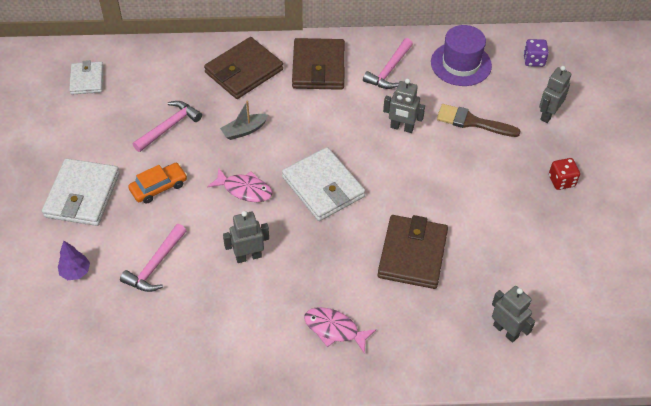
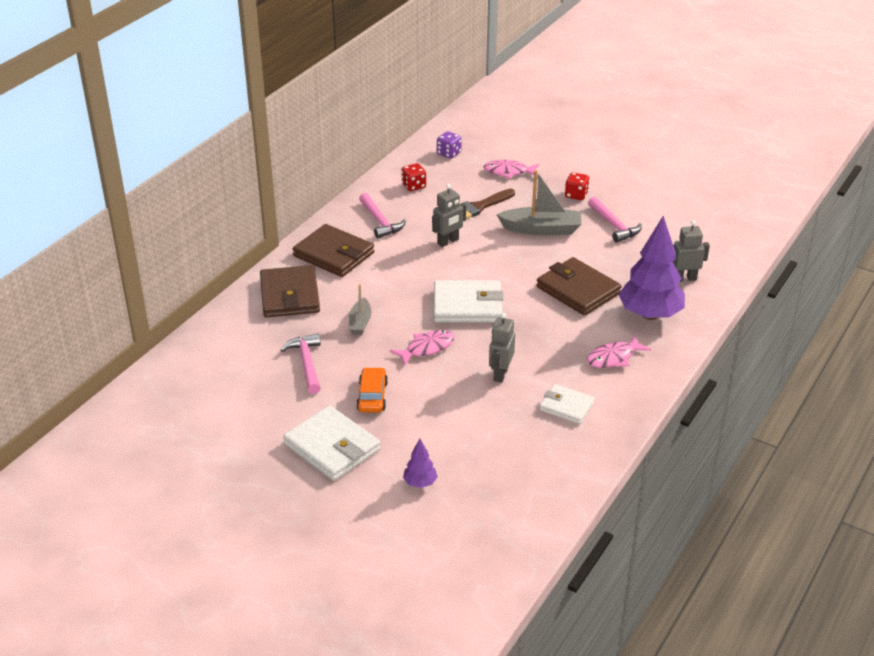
camera: 55 degrees left, 15 degrees down
white wallet [69,60,103,95] -> white wallet moved to [540,384,595,424]
pink hammer [120,224,187,292] -> pink hammer moved to [588,197,642,243]
purple hat [431,25,492,86] -> red dice [401,163,426,191]
grey robot [539,66,571,123] -> pink fish [483,160,539,179]
none -> grey boat [496,170,581,235]
none -> purple tree [618,216,685,320]

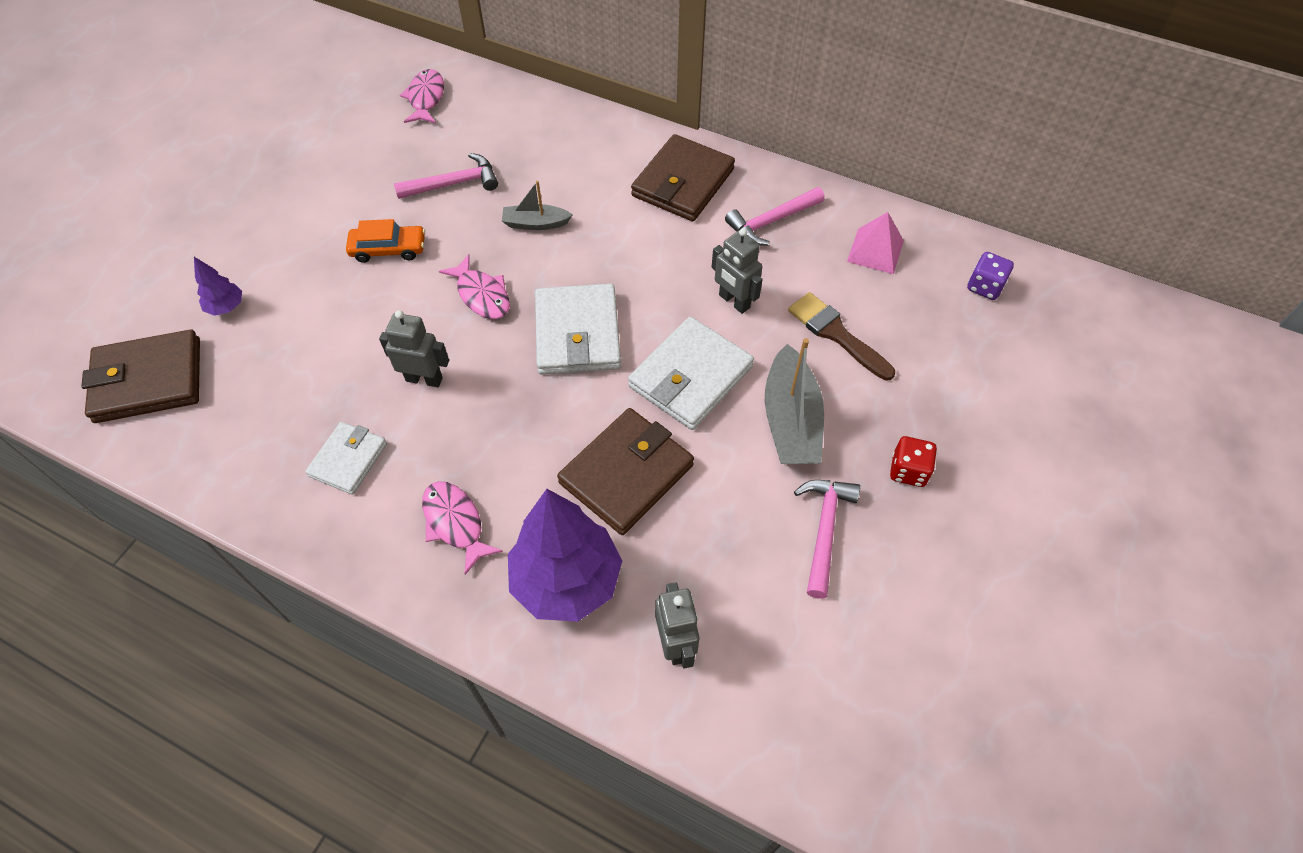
camera: 85 degrees right, 20 degrees up
brown wallet [260,265,320,317] -> brown wallet moved to [81,330,200,423]
white wallet [283,405,380,481] -> white wallet moved to [628,317,754,430]
red dice [401,163,426,191] -> pink pyramid [847,212,904,274]
pink fish [483,160,539,179] -> pink fish moved to [400,69,444,123]
pink hammer [588,197,642,243] -> pink hammer turned 135 degrees clockwise [794,480,860,599]

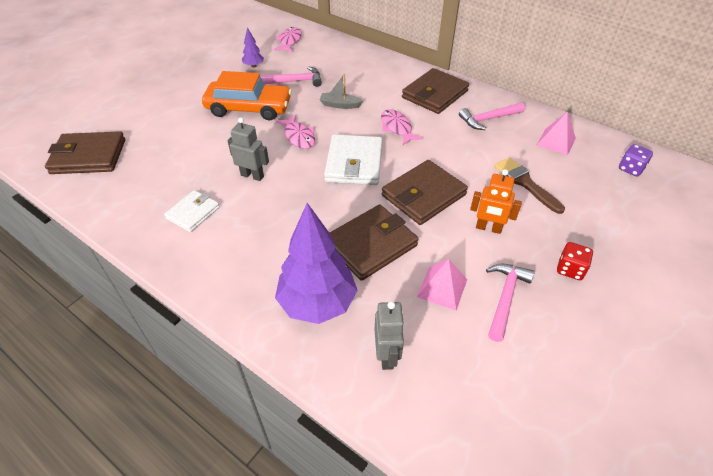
camera: 10 degrees right, 10 degrees down
purple tree [194,257,242,316] -> purple tree moved to [242,28,264,68]
orange car [346,219,425,263] -> orange car [202,71,292,120], size x1.80
pink fish [422,481,503,575] -> pink fish moved to [381,109,423,145]
white wallet [628,317,754,430] -> brown wallet [382,160,468,225]
grey robot [712,228,763,314] -> none
grey boat [765,338,824,464] -> orange robot [470,169,522,234]
none -> pink pyramid [417,259,467,311]

